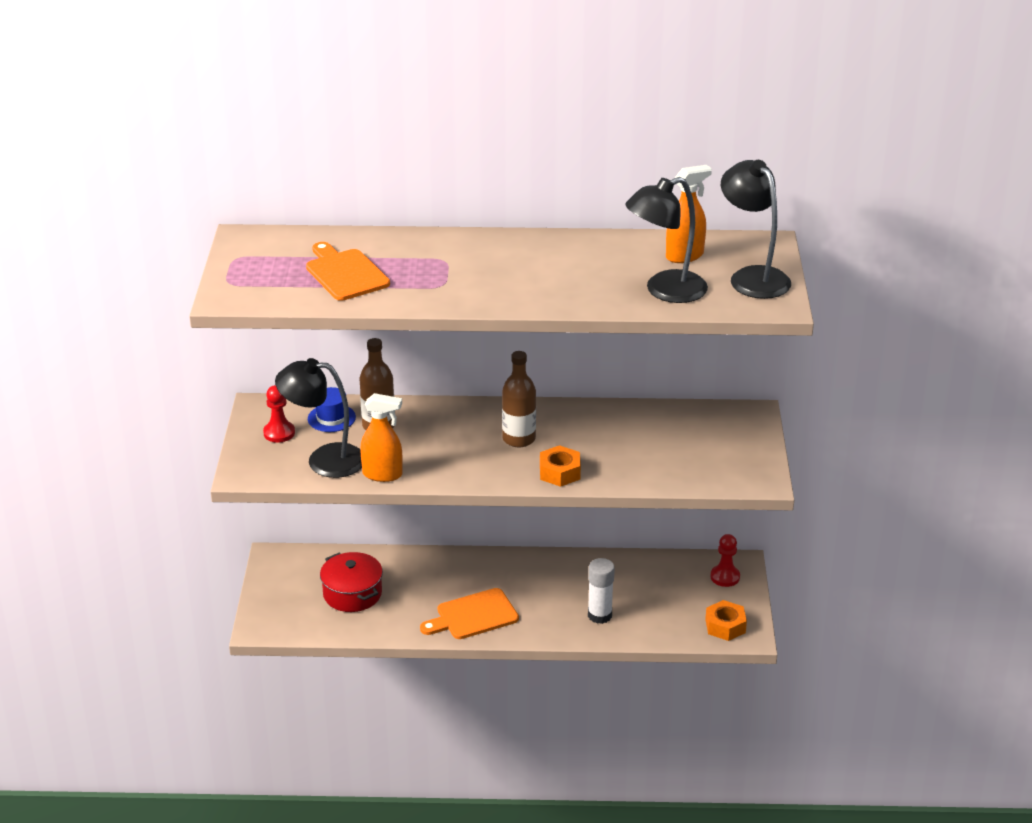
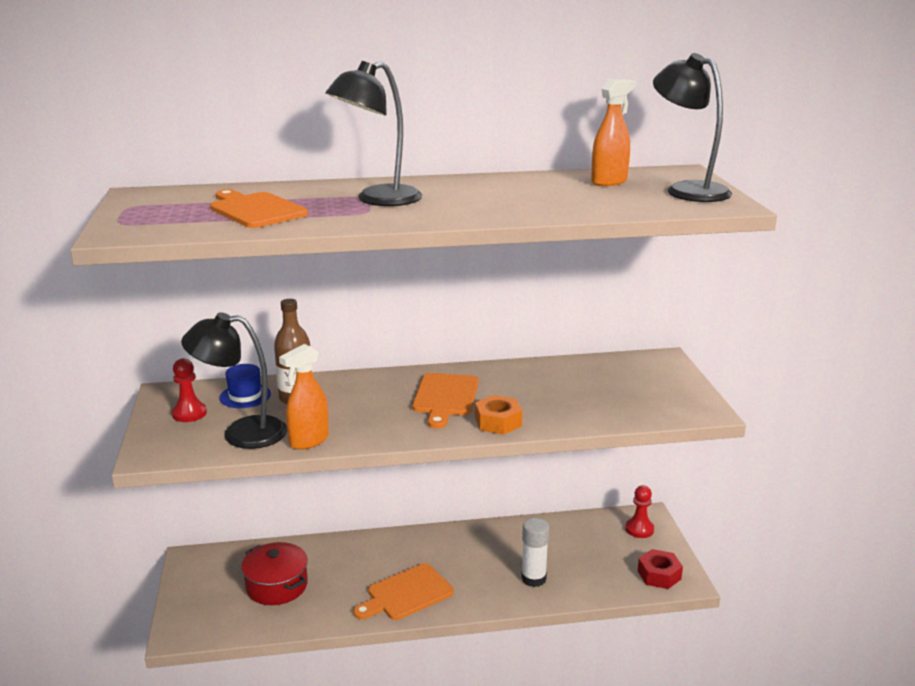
camera: 10 degrees left, 10 degrees down
orange spray bottle [360,393,402,482] -> orange spray bottle turned 135 degrees clockwise [279,344,329,450]
brown bottle [502,351,536,447] -> orange cutting board [412,373,479,429]
black lamp [625,177,708,303] -> black lamp moved to [325,61,422,206]
orange nut [705,600,747,641] -> red nut [638,549,683,589]

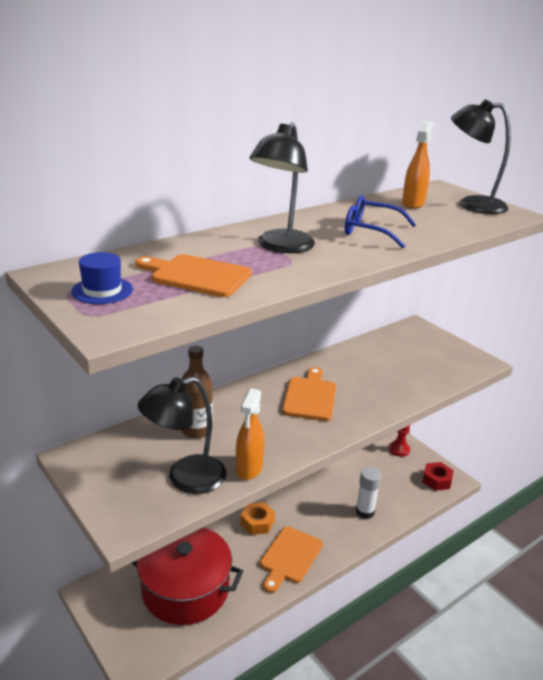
camera: 30 degrees left, 5 degrees up
red pawn [171,358,207,422] -> none
blue hat [219,364,271,408] -> blue hat moved to [71,252,133,304]
red pot [241,542,308,605] -> red pot [131,527,243,625], size x1.62
orange cutting board [412,373,479,429] -> orange cutting board turned 150 degrees counterclockwise [282,367,336,421]
orange nut [475,395,522,435] -> orange nut moved to [240,502,275,535]
none -> blue glasses [345,195,417,248]

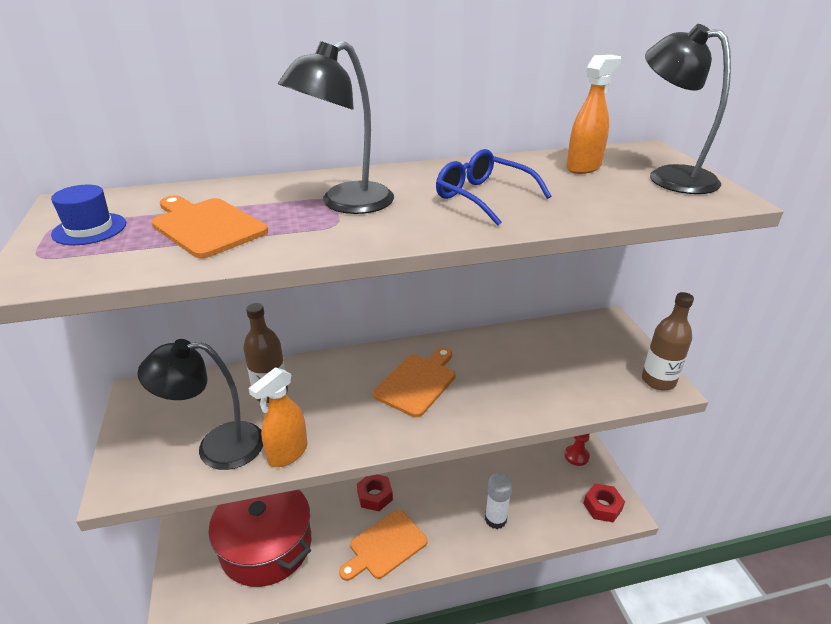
camera: 25 degrees right, 5 degrees up
orange nut [240,502,275,535] -> red nut [357,474,393,511]
none -> brown bottle [642,292,694,390]

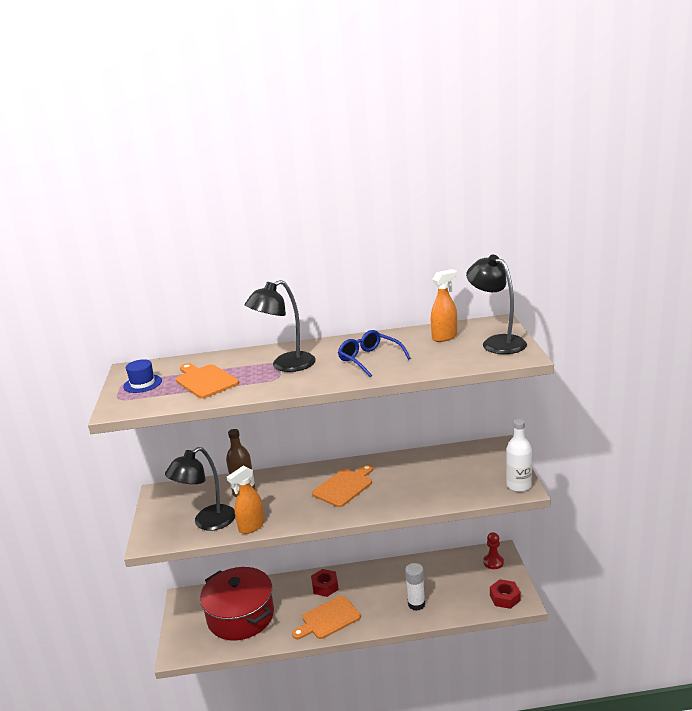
camera: 10 degrees right, 10 degrees down
black lamp [137,339,263,470] -> black lamp turned 45 degrees counterclockwise [165,447,235,531]
brown bottle [642,292,694,390] -> white bottle [506,419,532,492]

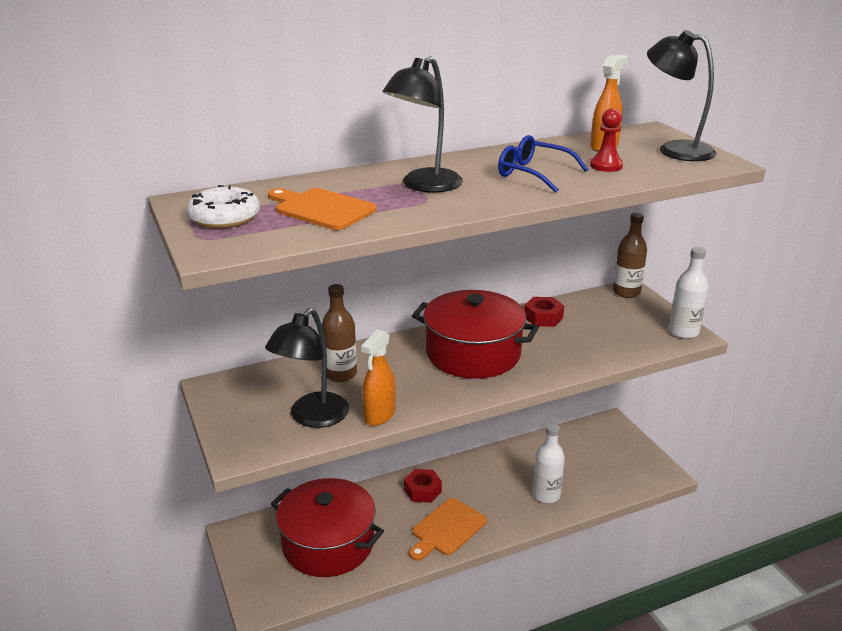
camera: 20 degrees left, 5 degrees up
blue hat [123,359,162,393] -> white donut [186,185,260,229]
orange cutting board [312,464,373,507] -> red pot [412,290,539,379]
white glue stick [405,563,425,611] -> white bottle [532,423,565,503]
red pawn [483,532,504,569] -> red pawn moved to [590,108,623,172]
red nut [490,579,521,609] -> red nut moved to [524,297,564,327]
none -> brown bottle [613,213,647,298]

